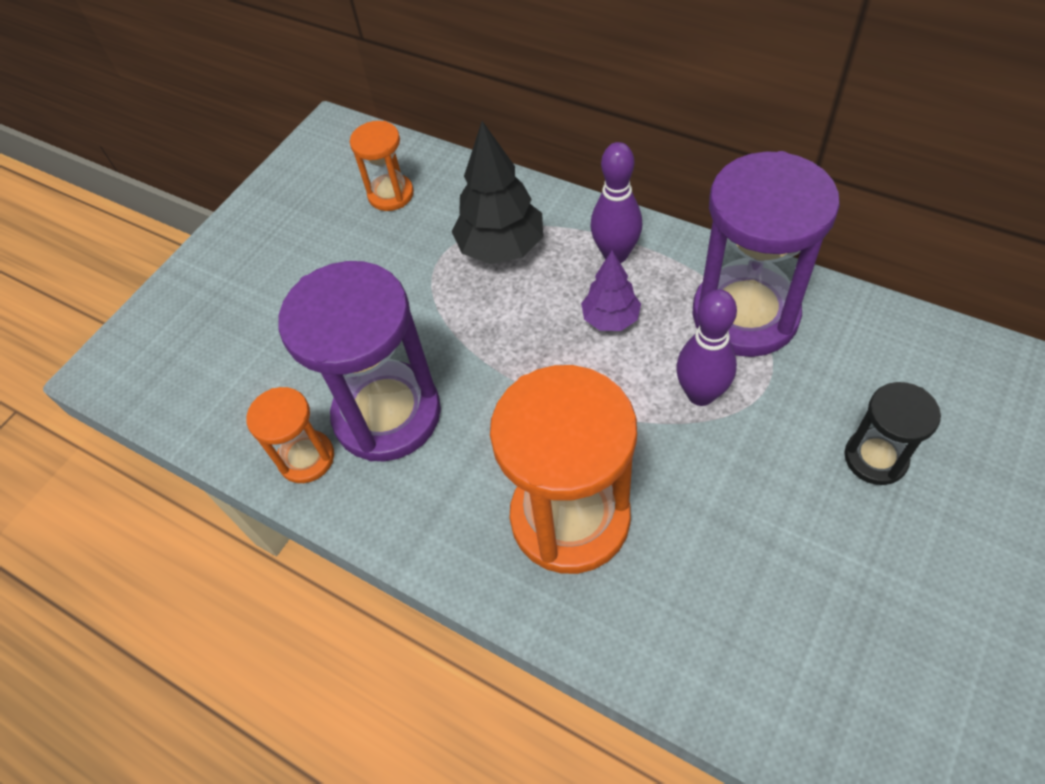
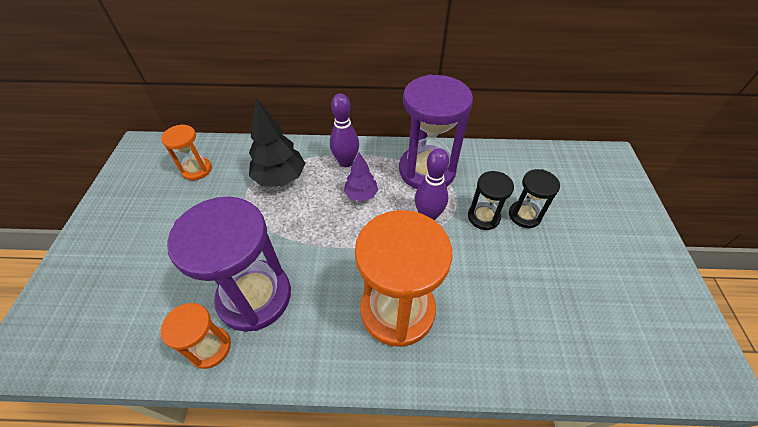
camera: 35 degrees left, 5 degrees down
none -> black hourglass [468,171,514,230]

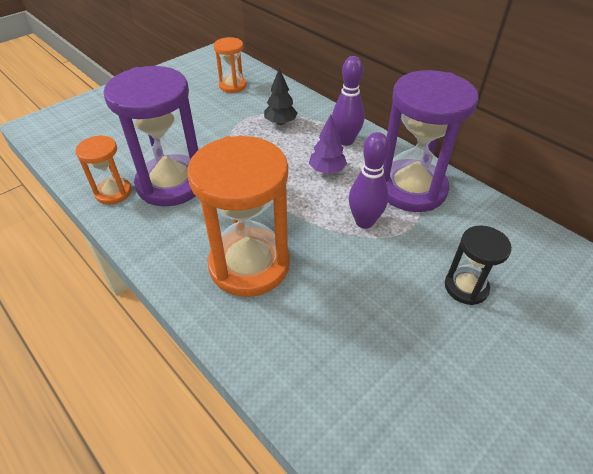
camera: 45 degrees right, 5 degrees down
black tree [249,99,305,187] -> black tree [264,68,298,125], size x0.60
black hourglass [468,171,514,230] -> none

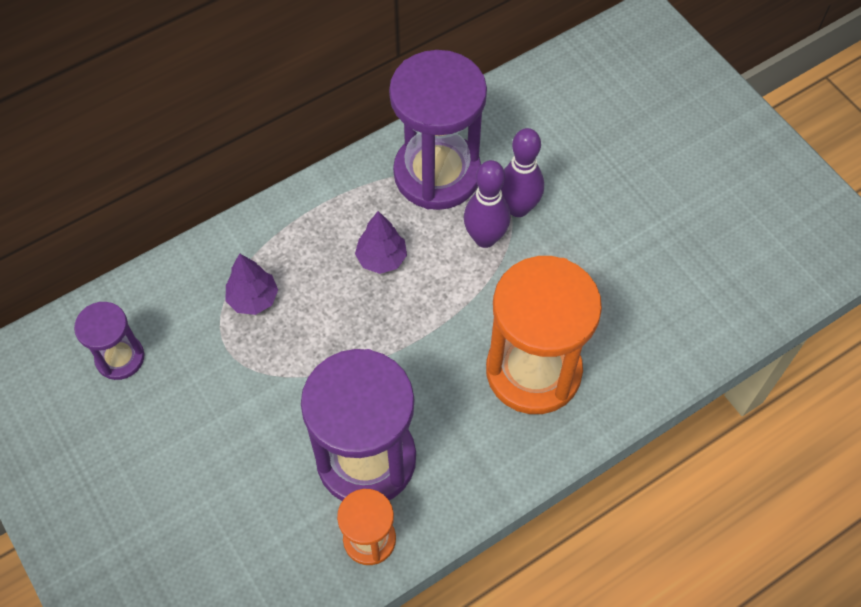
camera: 80 degrees left, 15 degrees up
orange hourglass [214,37,247,93] -> purple hourglass [74,302,144,380]
black tree [264,68,298,125] -> purple tree [225,253,278,315]
purple bowling pin [332,56,365,146] -> purple bowling pin moved to [501,128,544,217]
black hourglass [445,225,512,305] -> none

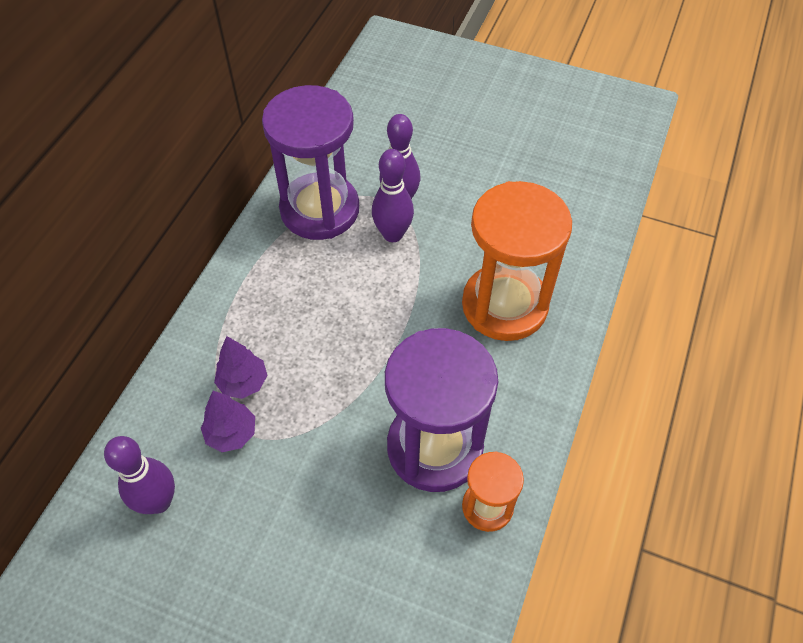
camera: 35 degrees left, 5 degrees down
purple hourglass [74,302,144,380] -> purple bowling pin [104,436,175,514]
purple tree [355,211,407,274] -> purple tree moved to [201,391,255,452]

